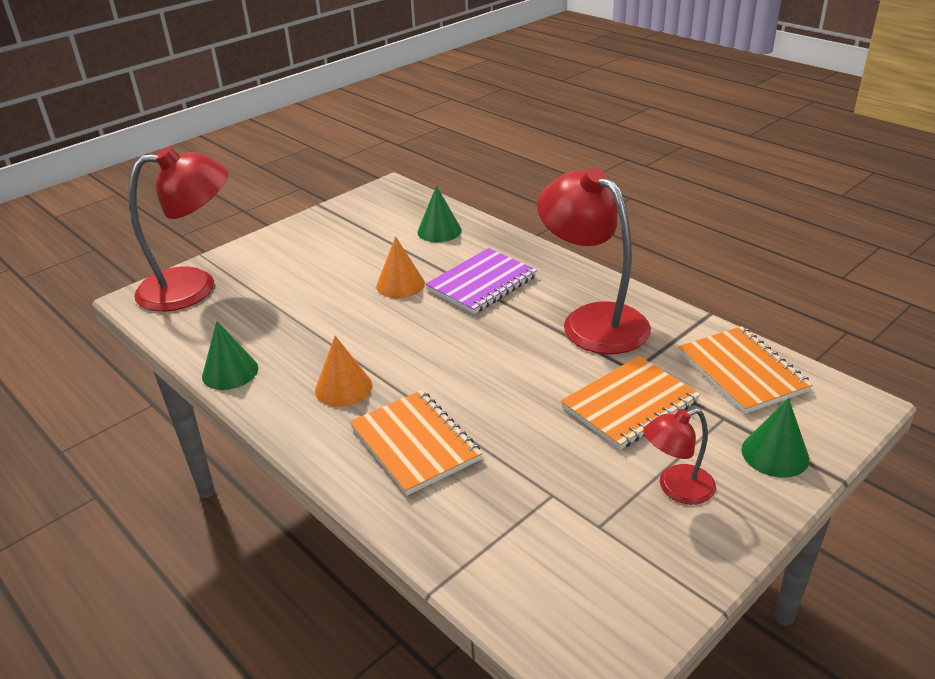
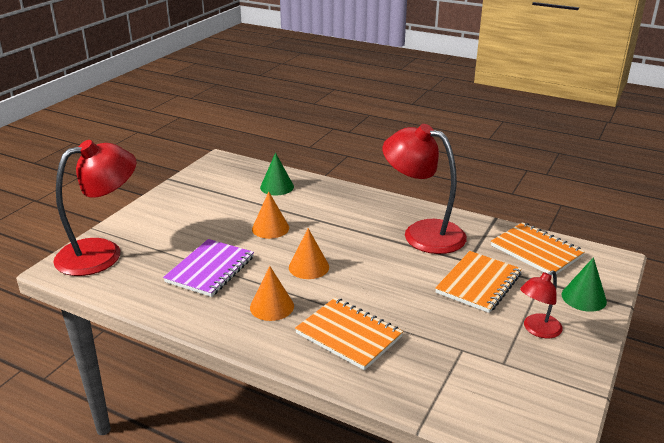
camera: 20 degrees left, 5 degrees down
green cone [202,321,258,390] -> none
purple notebook [425,248,537,314] -> purple notebook moved to [163,239,254,297]
none -> orange cone [289,228,329,279]

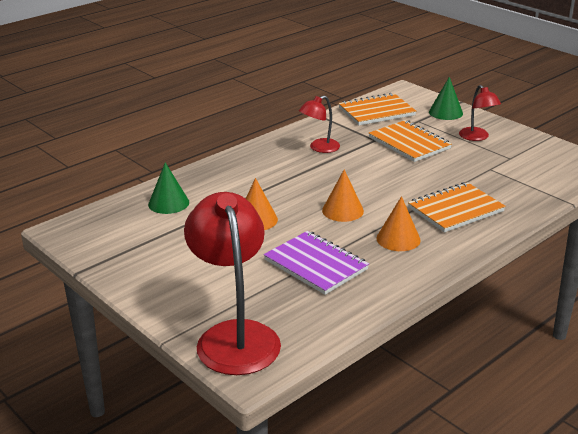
camera: 70 degrees left, 0 degrees up
red lamp [383,124,467,254] -> red lamp [299,95,340,153], size x0.51

